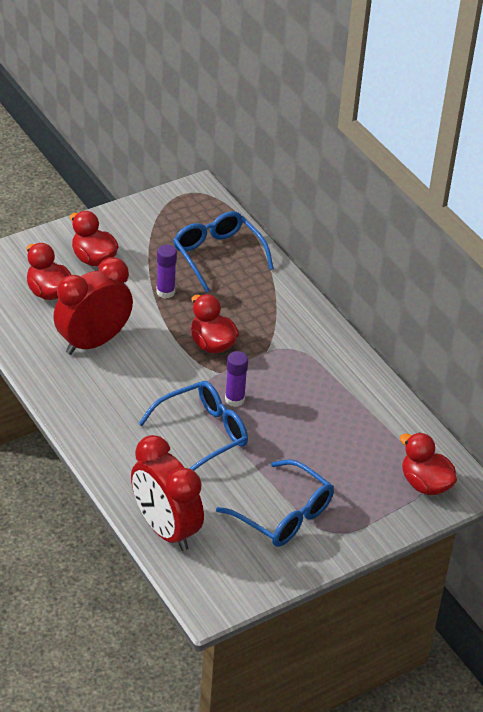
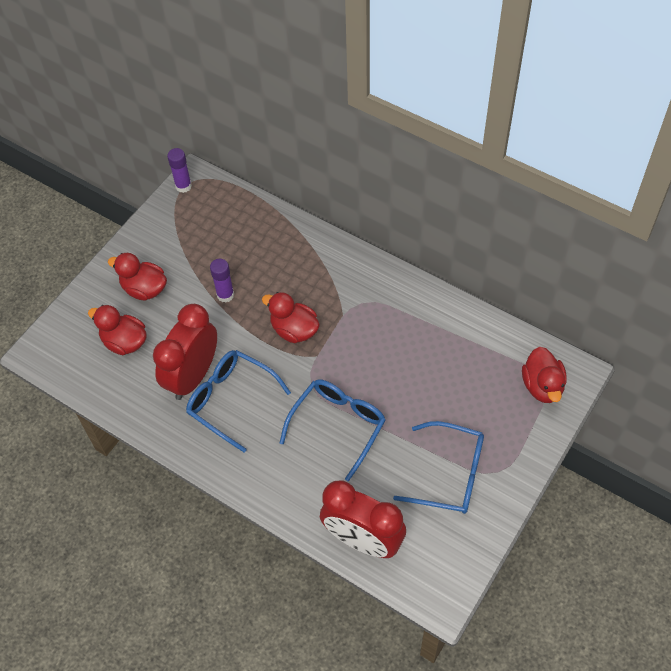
camera: 20 degrees left, 15 degrees up
blue glasses [173,211,274,293] -> blue glasses moved to [186,350,291,453]
purple glue stick [225,351,248,407] -> purple glue stick moved to [167,148,192,193]
red duck [400,432,457,495] -> red duck turned 120 degrees counterclockwise [522,347,567,403]

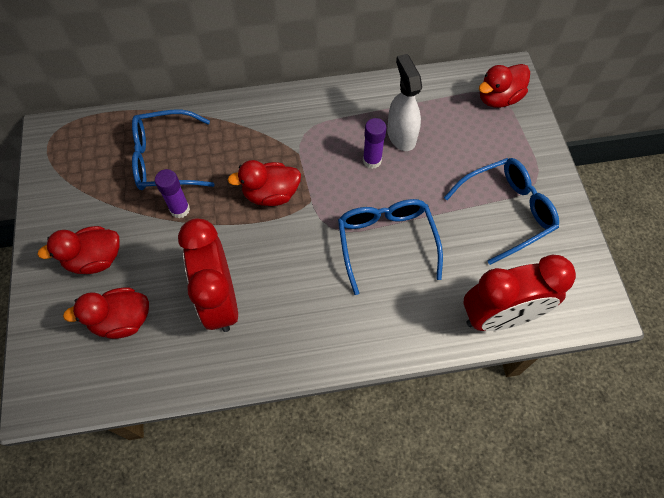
camera: 45 degrees left, 5 degrees up
purple glue stick [167,148,192,193] -> purple glue stick moved to [363,118,386,169]
blue glasses [186,350,291,453] -> blue glasses moved to [132,110,215,190]
red duck [522,347,567,403] -> red duck turned 105 degrees clockwise [479,64,530,108]
none -> white spray bottle [387,54,422,151]

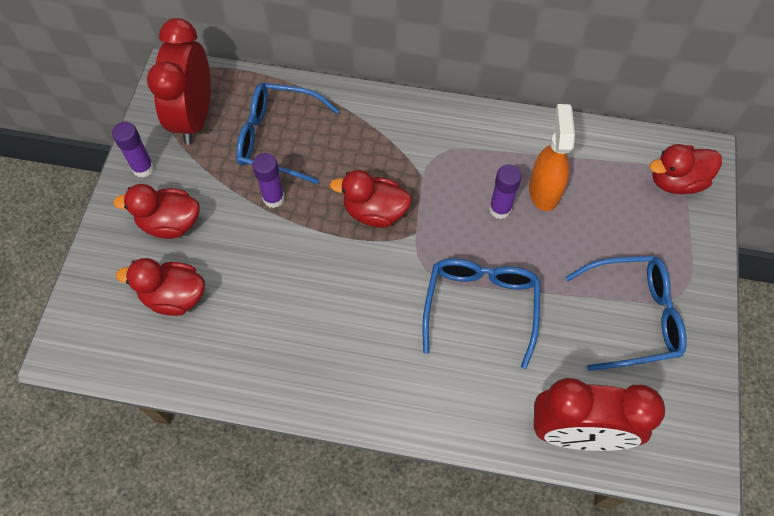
camera: 20 degrees right, 0 degrees up
red clock [178,218,238,332] -> red clock moved to [147,18,210,145]
white spray bottle [387,54,422,151] -> orange spray bottle [529,104,575,211]
none -> purple glue stick [112,122,154,178]

